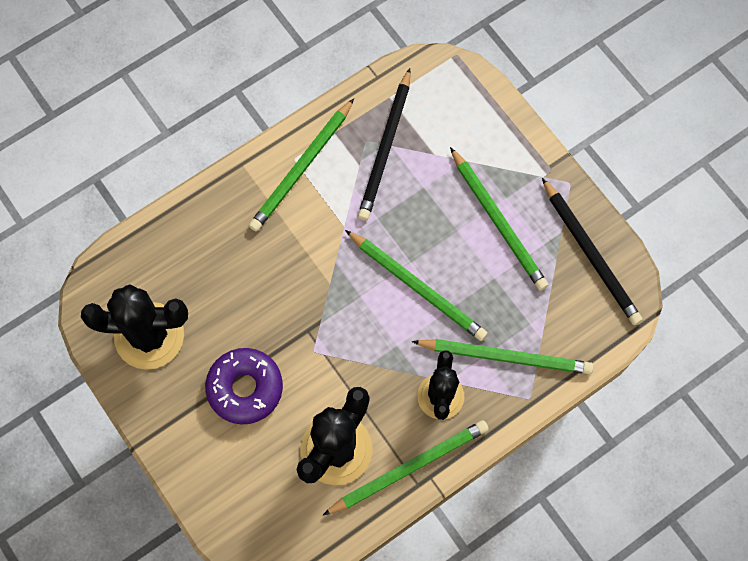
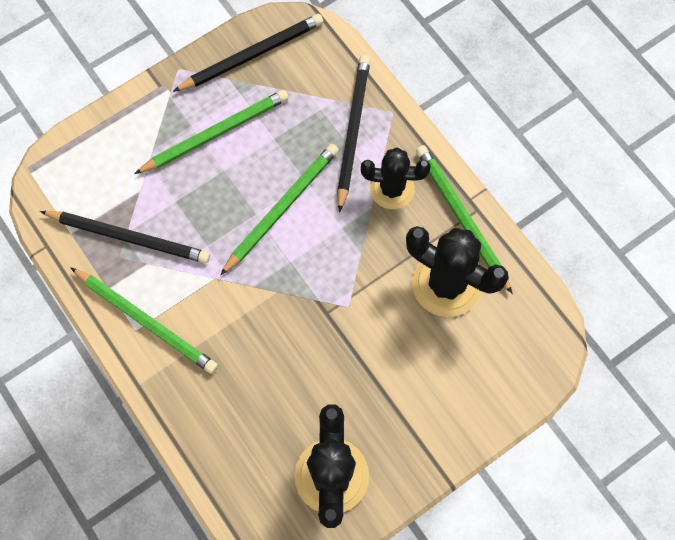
camera: 90 degrees left, 0 degrees up
purple donut [205,348,283,424] -> none
green pencil [412,339,594,374] -> black pencil [337,55,370,213]

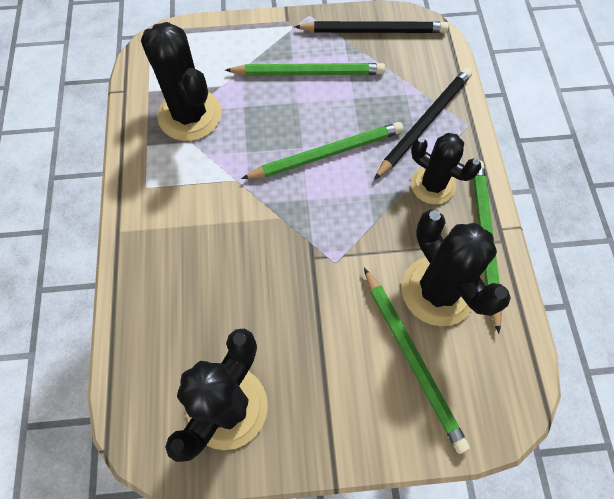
camera: 30 degrees right, 5 degrees down
black pencil [40,211,210,263] -> black cactus [141,22,222,141]
green pencil [70,267,218,374] -> green pencil moved to [364,267,470,454]

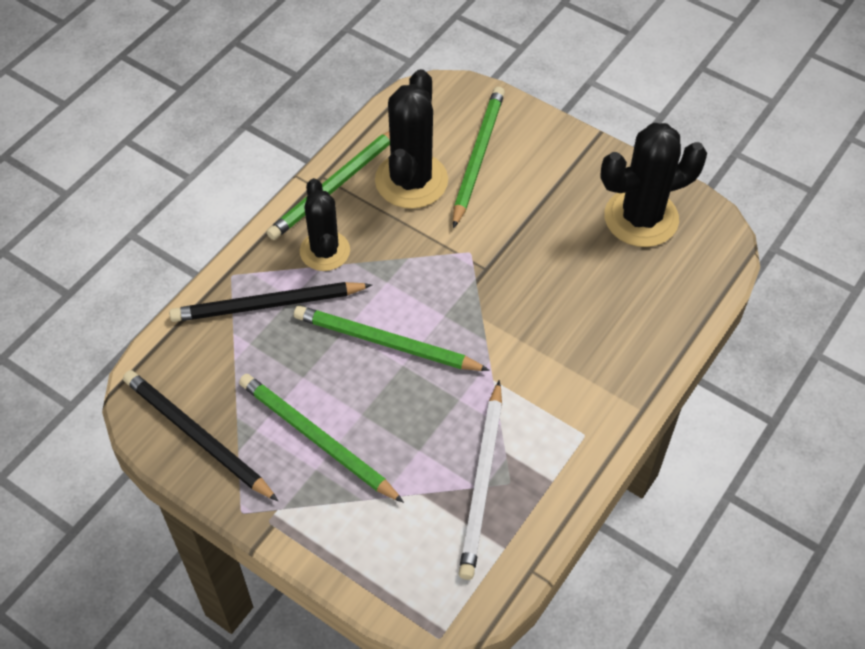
camera: 140 degrees left, 10 degrees down
black cactus [141,22,222,141] -> white pencil [459,380,502,580]

